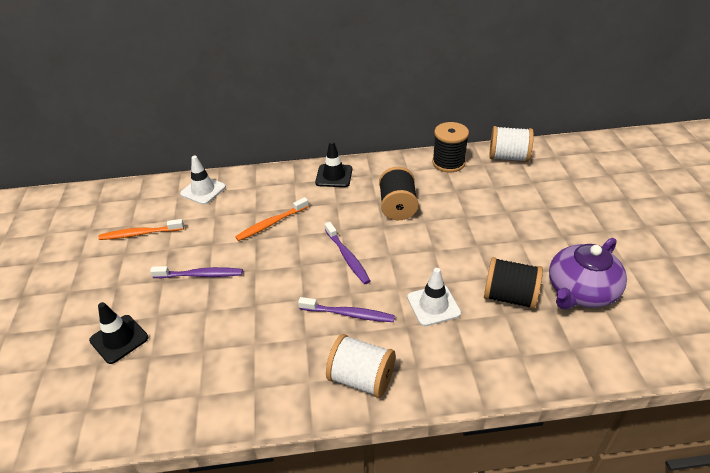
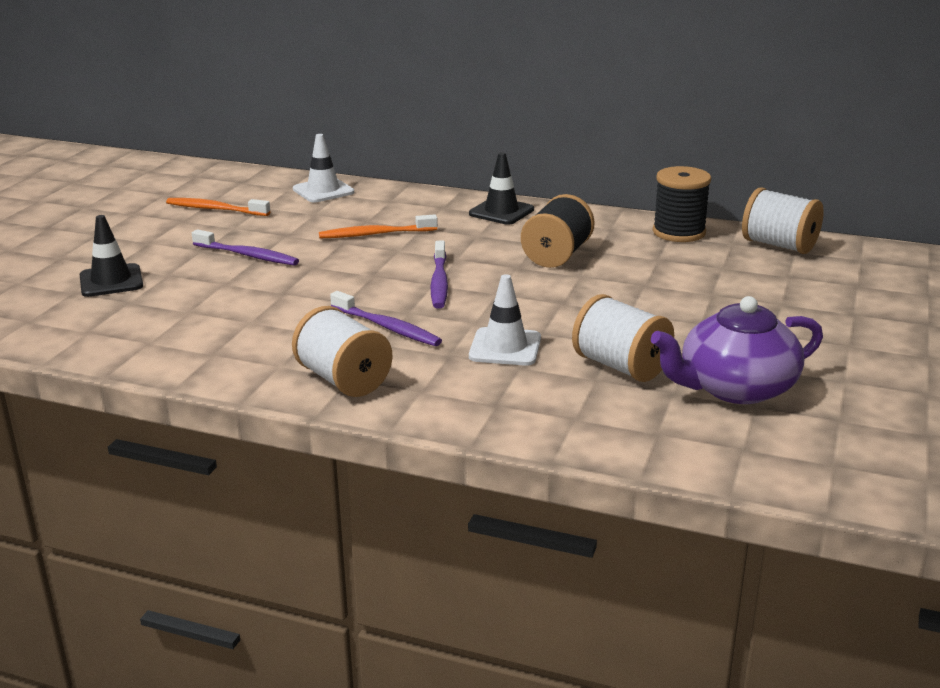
camera: 25 degrees right, 15 degrees down
black spool [484,257,543,309] -> white spool [572,294,674,382]

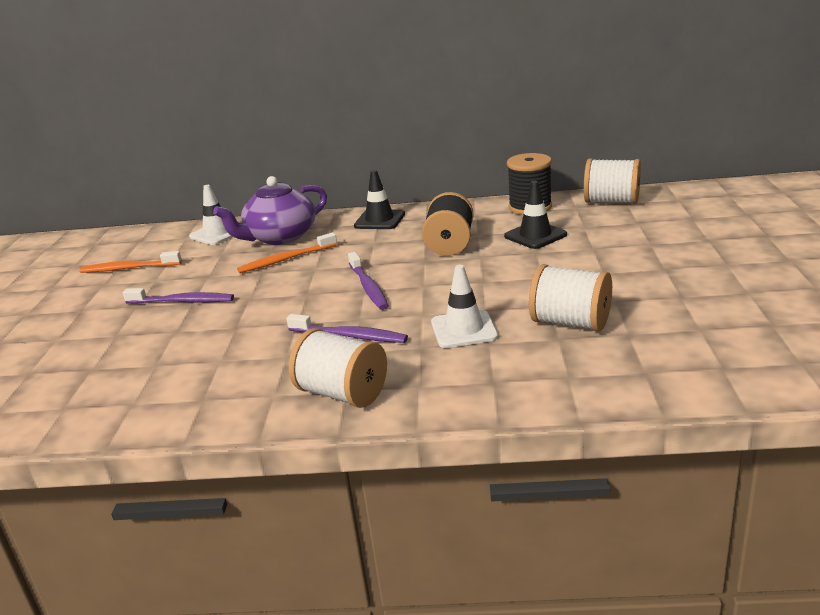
camera: 15 degrees left, 0 degrees up
black traffic cone [80,215,143,297] -> black traffic cone moved to [504,181,567,249]
purple teapot [651,296,823,404] -> purple teapot moved to [213,176,327,245]

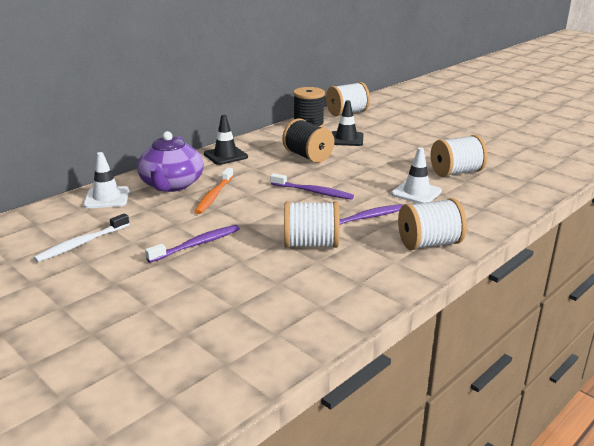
camera: 50 degrees left, 0 degrees up
orange toothbrush [79,251,182,273] -> white toothbrush [34,213,130,262]
none -> white spool [284,201,340,248]

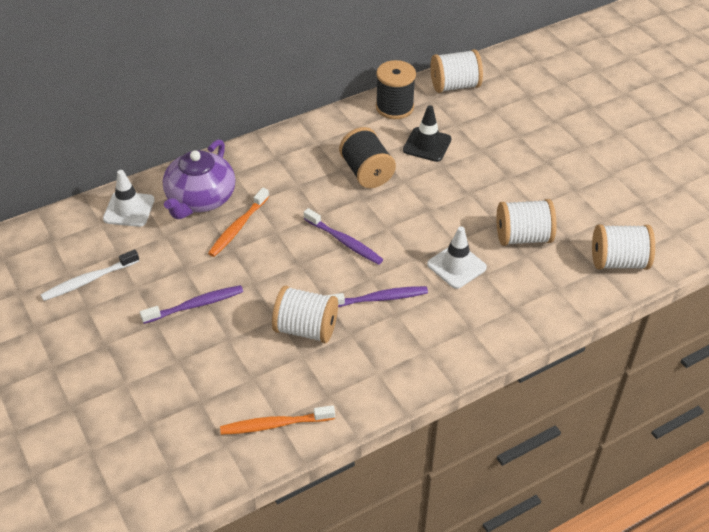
camera: 15 degrees right, 20 degrees up
black traffic cone [204,115,248,165] -> none
white spool [398,198,467,250] -> white spool moved to [592,225,655,270]
none -> orange toothbrush [220,405,335,435]

